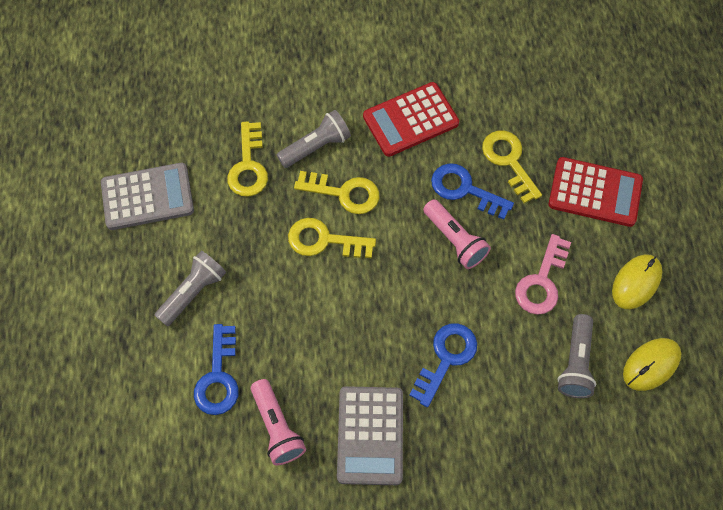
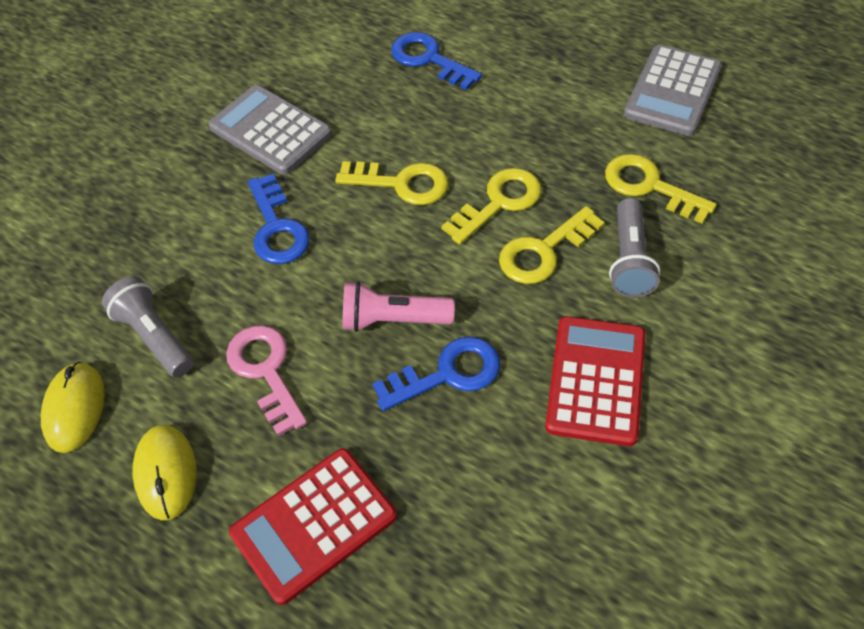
camera: 130 degrees right, 10 degrees down
grey flashlight [154,251,226,326] -> none
pink flashlight [251,379,306,465] -> none
yellow key [482,131,542,203] -> yellow key moved to [335,161,448,205]

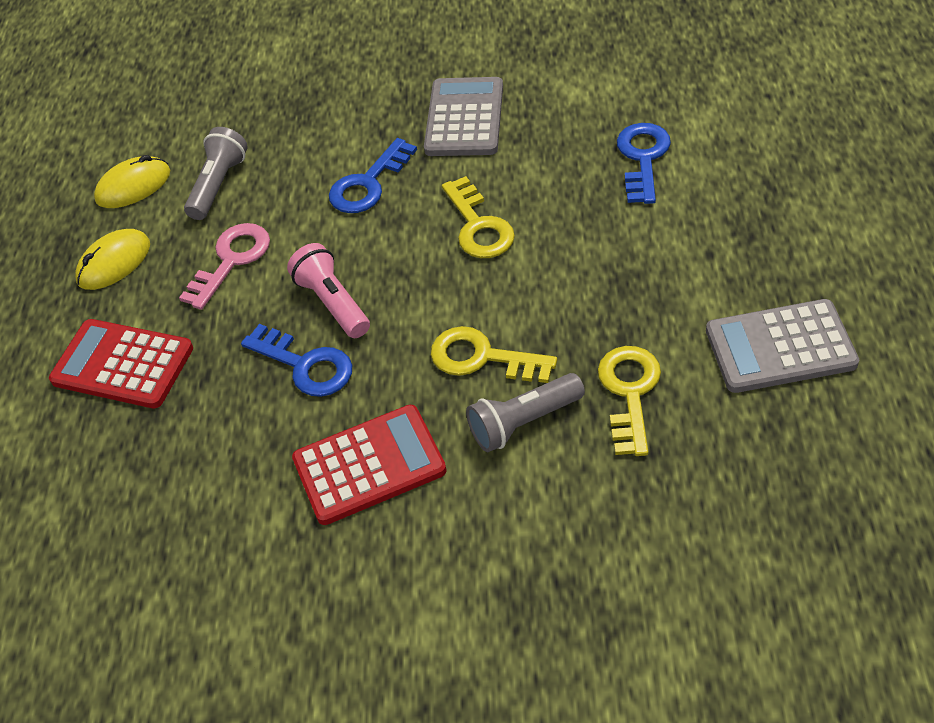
camera: 60 degrees right, 5 degrees down
yellow key [441,168,541,245] -> none

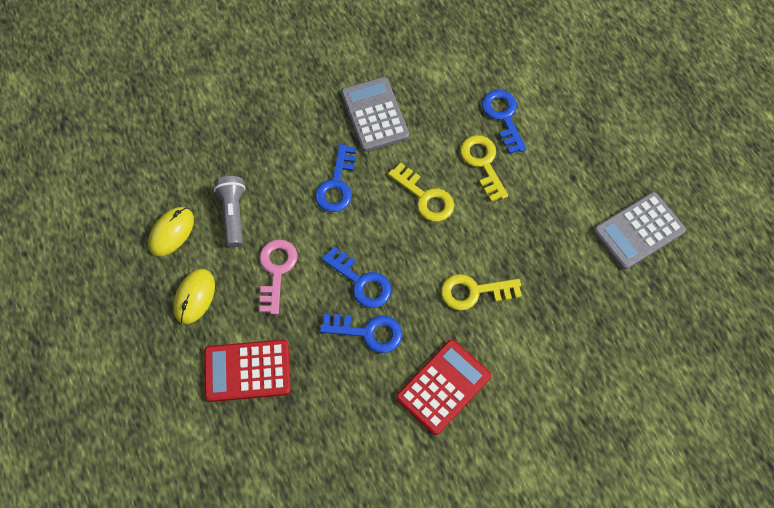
camera: 30 degrees left, 15 degrees up
pink flashlight [287,243,370,338] -> blue key [322,246,392,308]
grey flashlight [466,373,585,452] -> none
yellow key [598,346,661,456] -> yellow key moved to [460,135,508,202]

